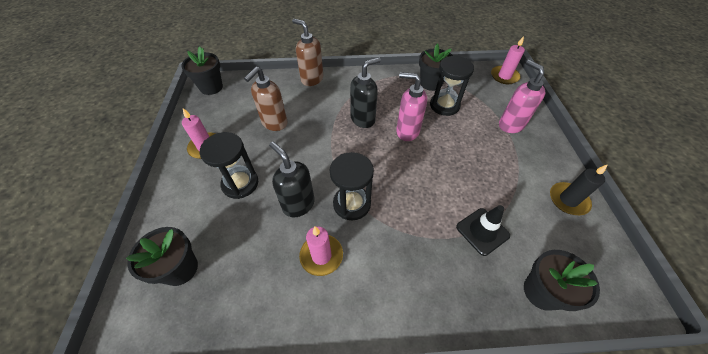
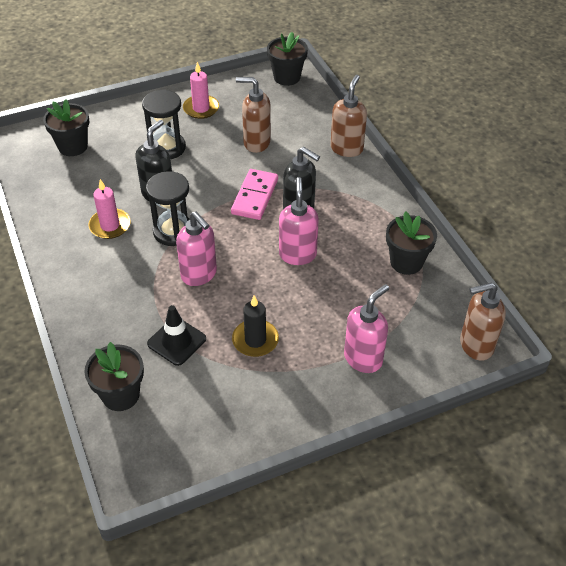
camera: 70 degrees right, 5 degrees down
black hourglass [430,56,474,116] -> none
pink candle [491,36,525,84] -> brown soap dispenser [460,282,506,361]
black candle [550,164,608,215] -> black candle moved to [232,296,279,357]
none -> pink soap dispenser [176,211,217,286]
none -> pink domino [231,169,278,220]

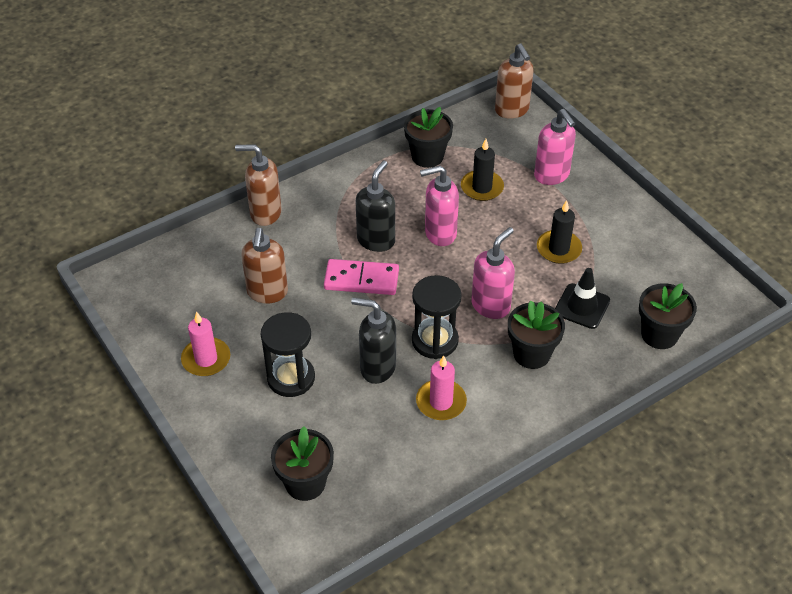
camera: 100 degrees left, 0 degrees up
black flower pot [267,32,308,86] -> black flower pot moved to [508,300,565,369]
pink soap dispenser [344,284,389,373] -> pink soap dispenser turned 150 degrees counterclockwise [534,109,576,185]
none -> black candle [461,139,504,201]

